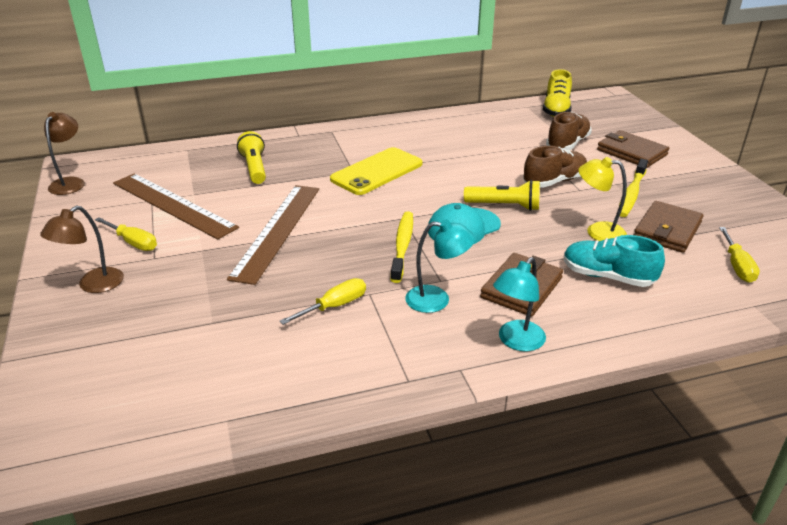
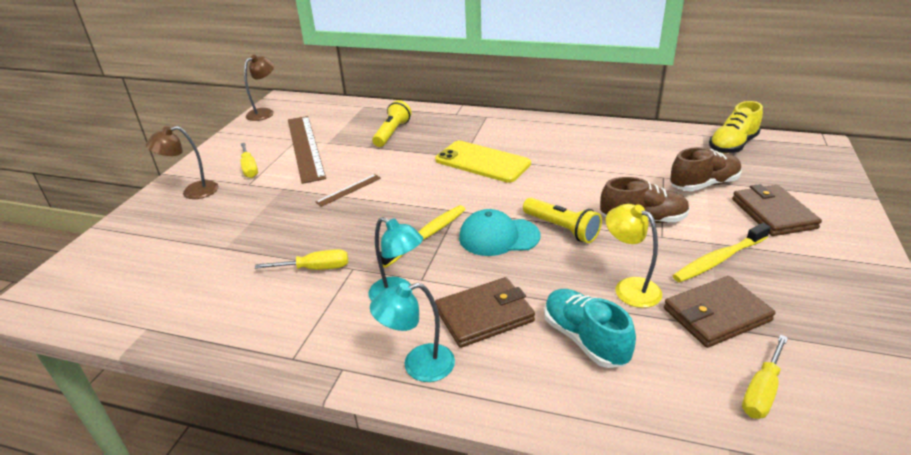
camera: 35 degrees right, 0 degrees up
brown ruler [227,185,319,285] -> brown ruler [315,174,381,207], size x0.45
yellow phone [330,147,423,195] -> yellow phone turned 45 degrees clockwise [435,141,531,183]

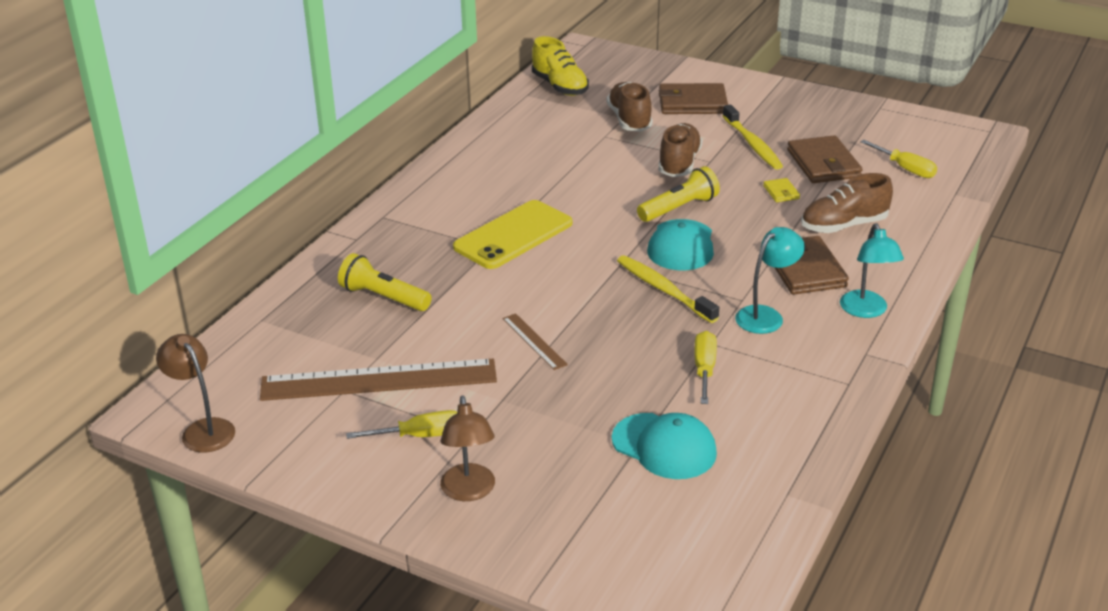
camera: 80 degrees left, 0 degrees up
turquoise shoe [544,289,636,368] -> brown shoe [801,173,893,233]
yellow lamp [606,204,662,308] -> yellow wallet [763,178,800,202]
none -> turquoise cap [612,413,717,479]

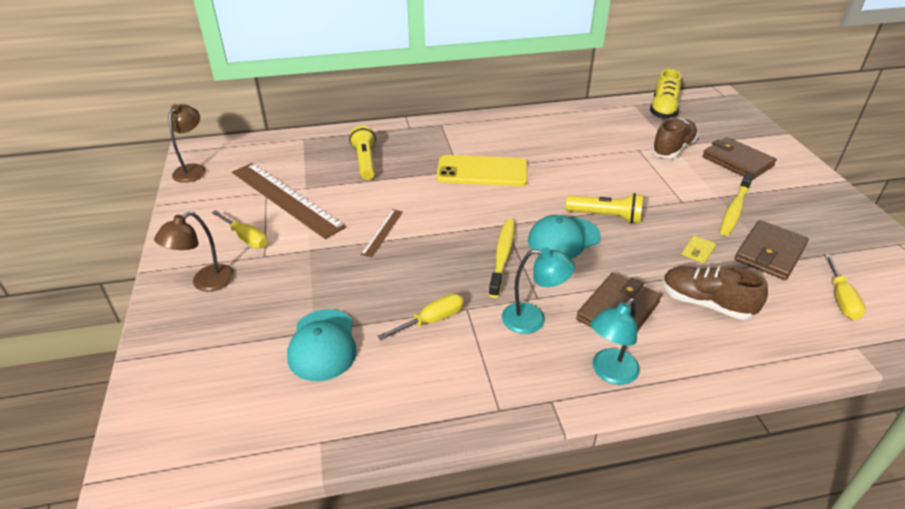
camera: 50 degrees right, 5 degrees up
brown shoe [658,123,703,177] -> none

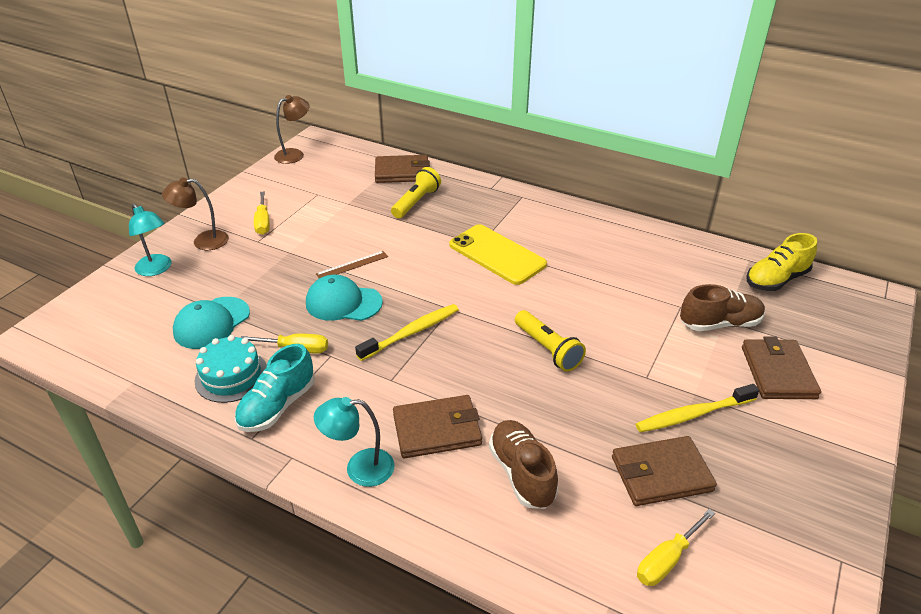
camera: 40 degrees right, 0 degrees up
brown ruler [232,163,346,239] -> none
turquoise lamp [502,248,575,334] -> turquoise lamp moved to [129,203,172,276]
turquoise cap [528,215,601,259] -> turquoise cap moved to [306,275,383,321]
yellow wallet [682,235,716,264] -> none
none -> turquoise cake [195,335,267,403]
none -> turquoise shoe [235,344,315,432]
none -> brown wallet [375,155,430,183]

